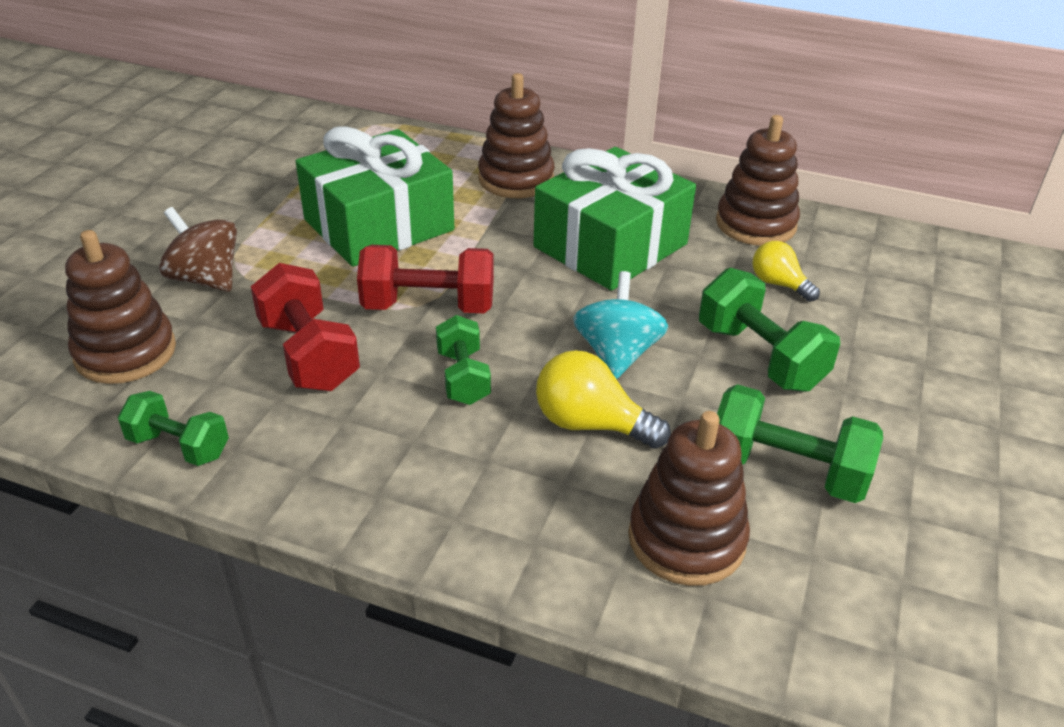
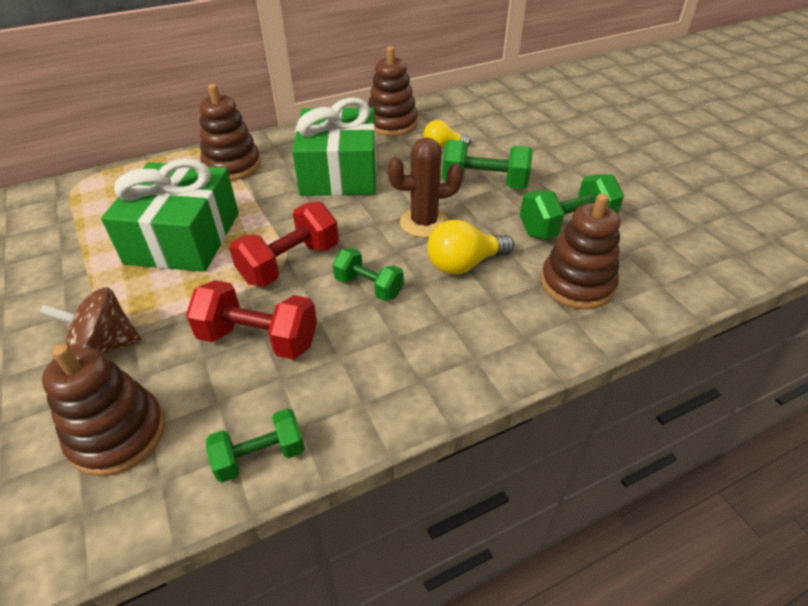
camera: 45 degrees left, 5 degrees up
turquoise spinning top [573,271,668,379] -> brown cactus [387,137,463,238]

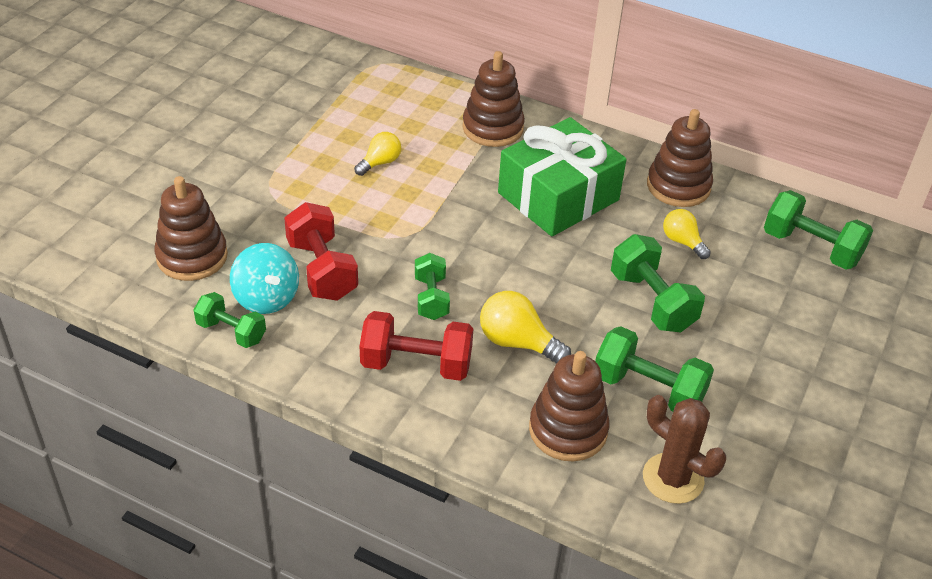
camera: 50 degrees right, 0 degrees up
brown spinning top [39,287,142,354] -> none
green gift [101,159,239,272] -> yellow light bulb [354,132,401,176]
red dumbbell [229,202,339,287] -> red dumbbell moved to [360,311,473,381]
brown cactus [387,137,463,238] -> brown cactus moved to [643,395,726,504]
none -> turquoise spinning top [230,243,299,314]
none -> green dumbbell [764,190,873,270]

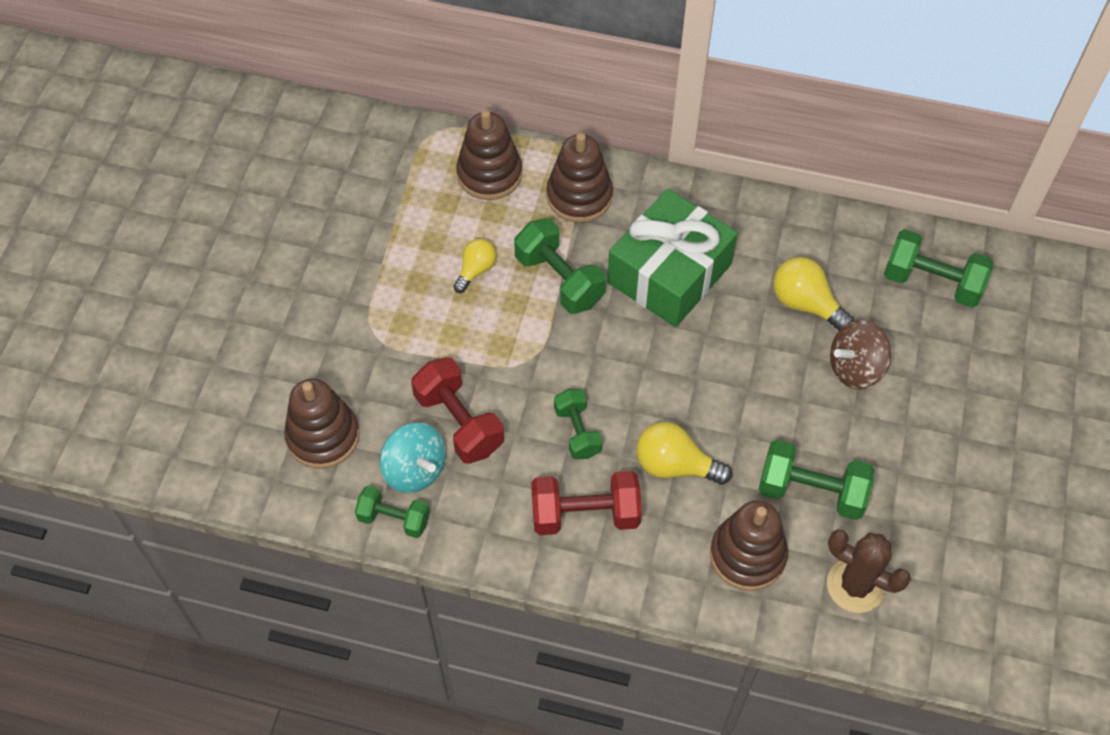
camera: 10 degrees left, 15 degrees up
green dumbbell [611,234,705,332] -> green dumbbell moved to [514,218,606,314]
brown stacking toy [647,109,713,207] -> brown stacking toy moved to [456,110,522,200]
yellow light bulb [663,209,711,259] -> yellow light bulb [773,257,854,331], size x1.53
none -> brown spinning top [830,320,891,390]

